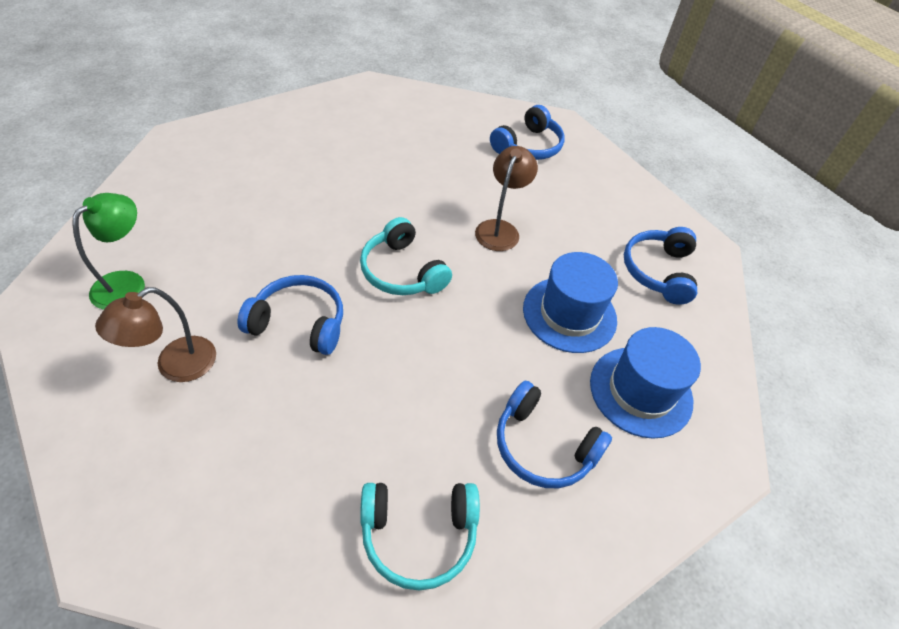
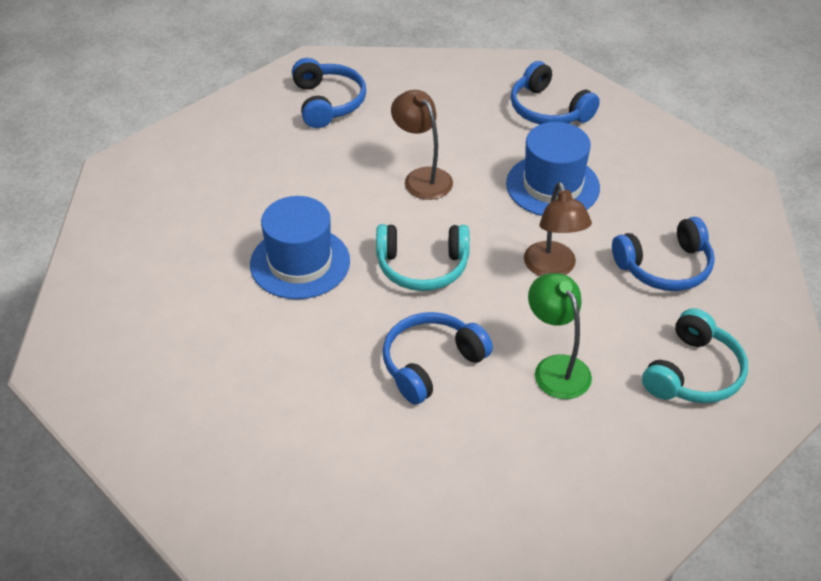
camera: 50 degrees left, 5 degrees down
green lamp [72,193,145,310] -> green lamp moved to [528,273,592,399]
brown lamp [95,287,216,382] -> brown lamp moved to [524,182,592,276]
blue hat [590,327,701,439] -> blue hat moved to [250,196,350,299]

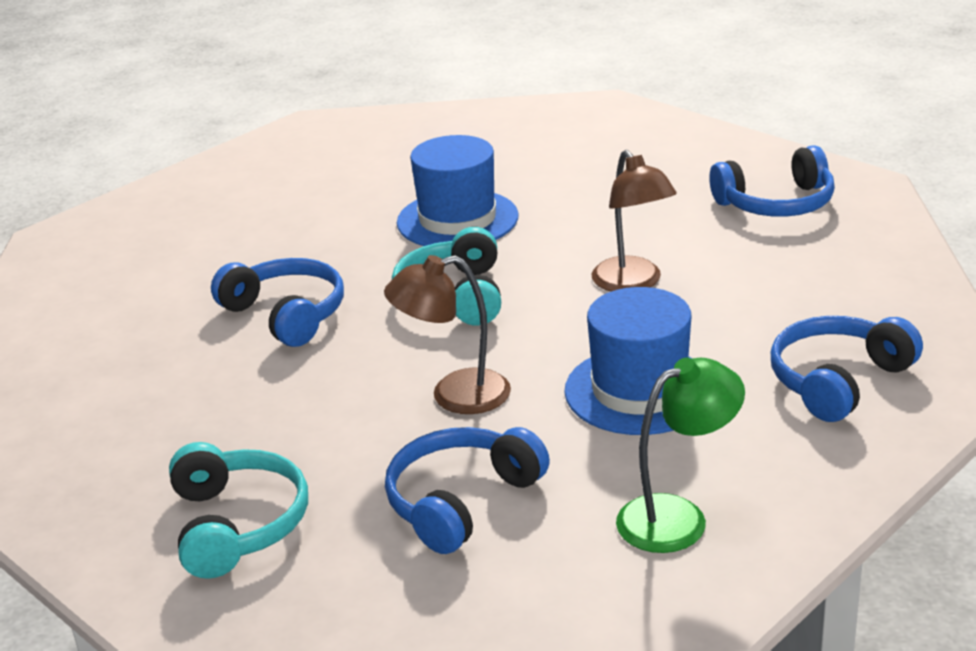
camera: 90 degrees right, 15 degrees down
brown lamp [391,90,453,200] -> brown lamp turned 105 degrees clockwise [592,150,677,292]
green lamp [528,273,592,399] -> green lamp moved to [616,358,745,553]
blue headphones [612,217,715,291] -> blue headphones turned 60 degrees clockwise [385,427,550,554]
turquoise headphones [642,308,748,403] -> turquoise headphones turned 135 degrees counterclockwise [169,442,308,579]

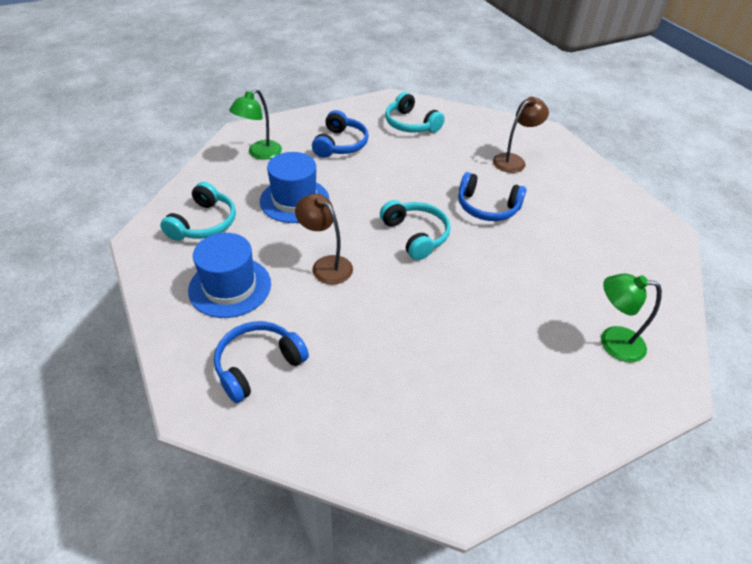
camera: 150 degrees right, 15 degrees up
brown lamp [384,255,511,414] -> brown lamp moved to [493,97,549,173]
blue hat [397,135,519,246] -> blue hat moved to [188,233,271,318]
blue headphones [771,316,923,422] -> turquoise headphones [160,182,236,241]
none -> green lamp [601,274,662,362]

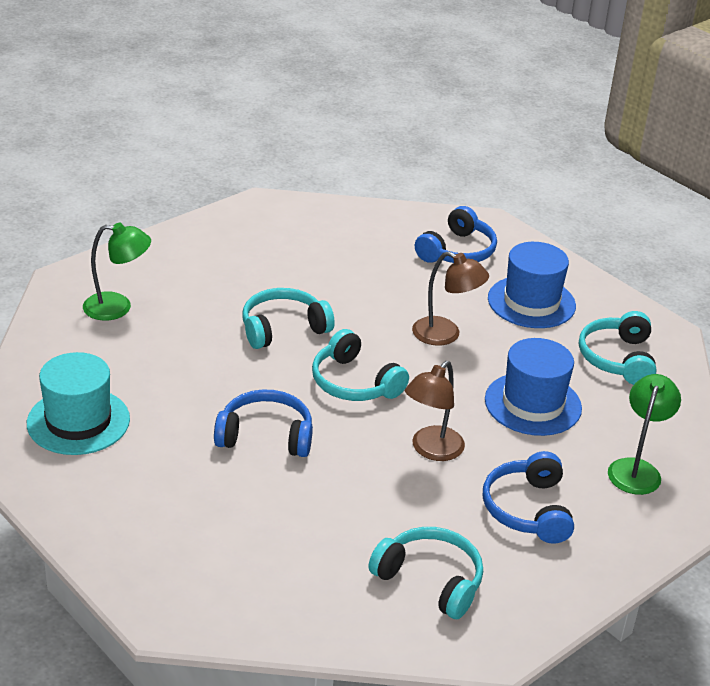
camera: 165 degrees right, 10 degrees down
brown lamp [493,97,549,173] -> brown lamp moved to [405,361,465,461]
none -> turquoise hat [27,352,130,455]
none -> turquoise headphones [242,288,335,349]

